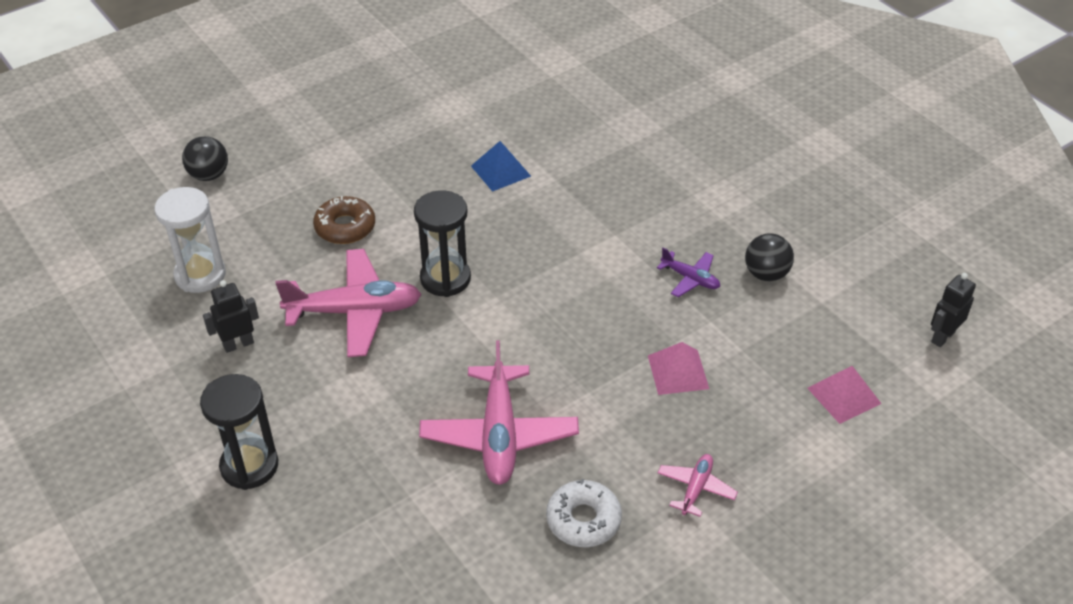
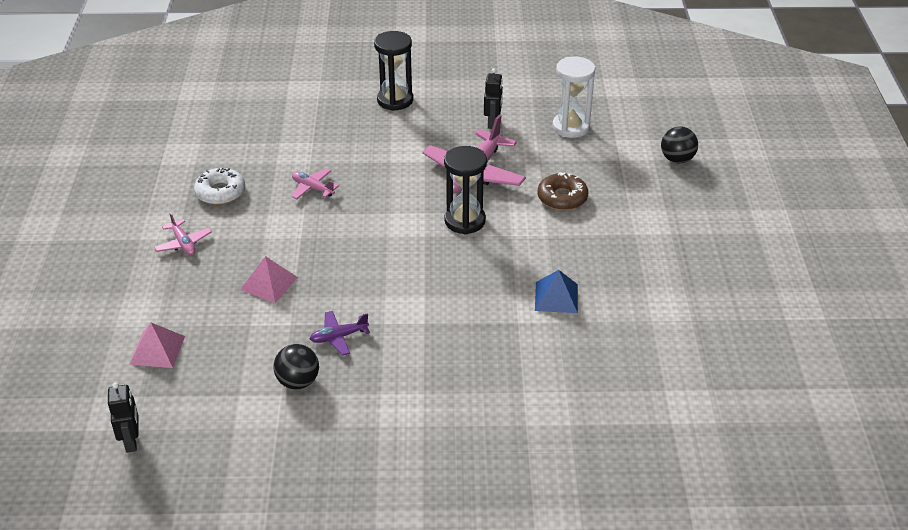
camera: 125 degrees right, 5 degrees down
pink plane [419,340,579,485] -> pink plane [291,168,339,199], size x0.50

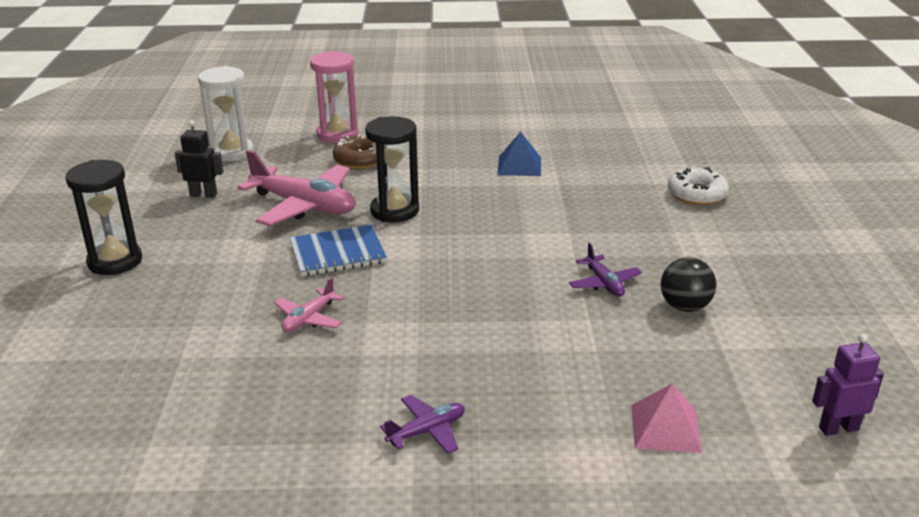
camera: 90 degrees left, 10 degrees down
black robot [108,382,139,453] -> purple robot [812,334,884,436]
pink plane [154,212,212,255] -> purple plane [380,395,465,454]
white donut [194,168,245,205] -> white donut moved to [668,167,729,205]
pink pyramid [240,256,298,303] -> none
black ball [661,127,698,163] -> none
none -> blue notebook [290,225,387,276]
none -> pink hourglass [310,51,359,143]

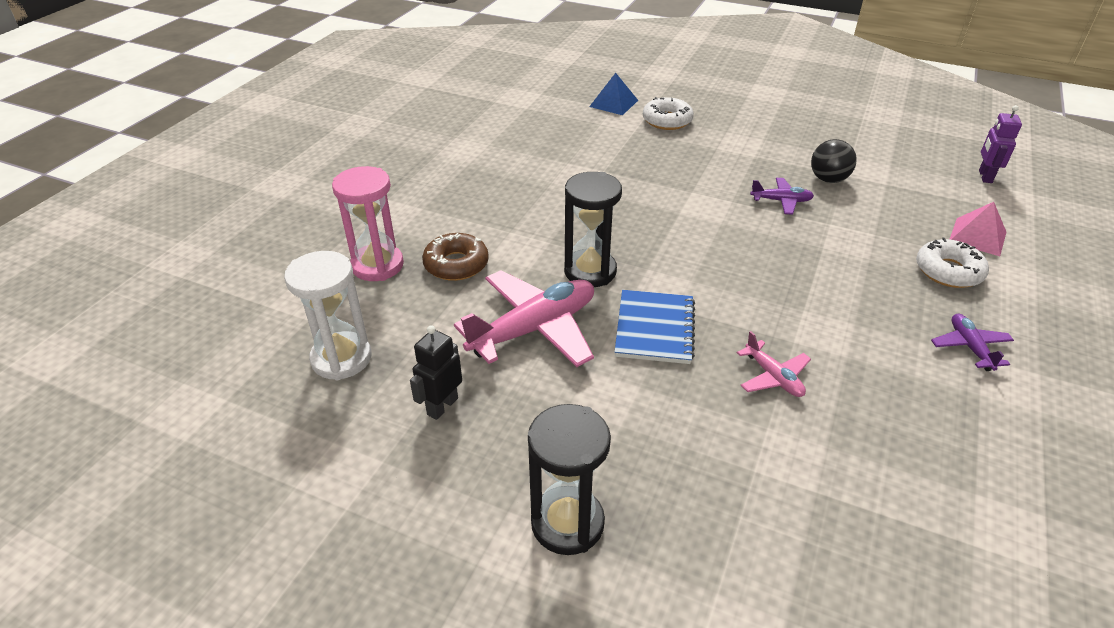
camera: 65 degrees left, 10 degrees up
blue pyramid [498,132,541,176] -> blue pyramid moved to [589,73,638,115]
none -> white donut [916,238,989,288]

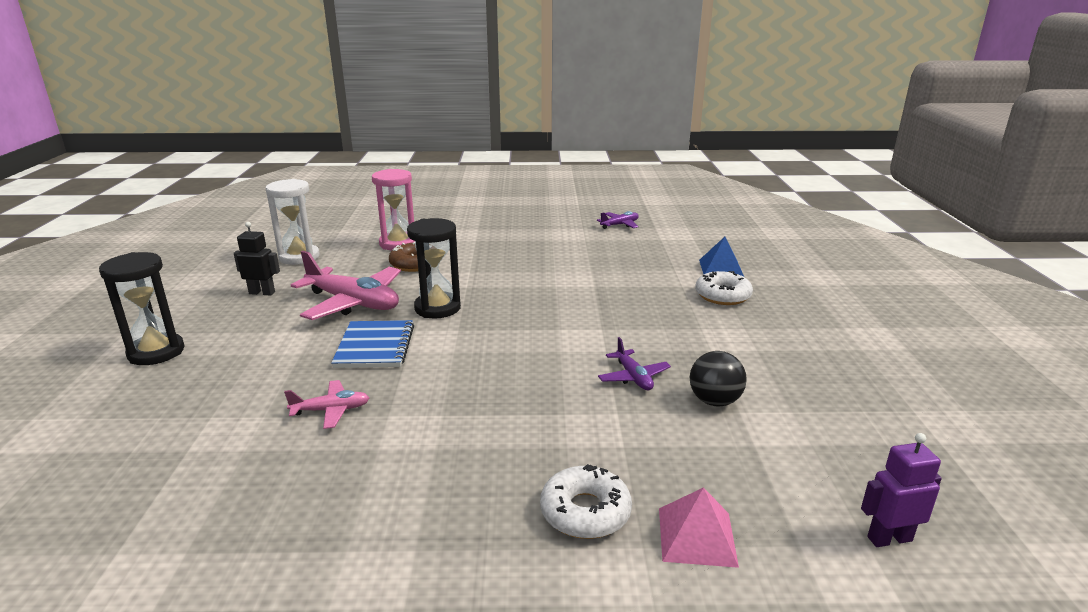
camera: 65 degrees right, 15 degrees down
blue notebook [615,290,695,364] -> blue notebook turned 75 degrees counterclockwise [331,320,414,368]
pink plane [737,331,811,397] -> pink plane turned 135 degrees counterclockwise [284,380,369,429]
purple plane [931,314,1014,371] -> purple plane moved to [597,211,639,229]

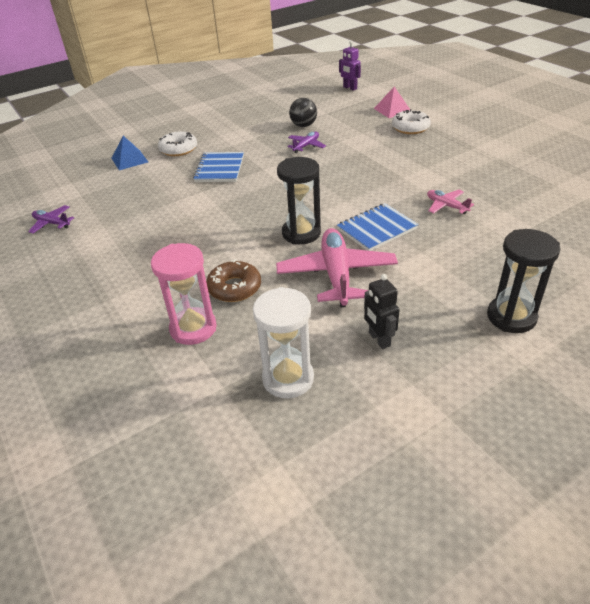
camera: 120 degrees left, 15 degrees up
none -> blue notebook [193,152,244,182]

